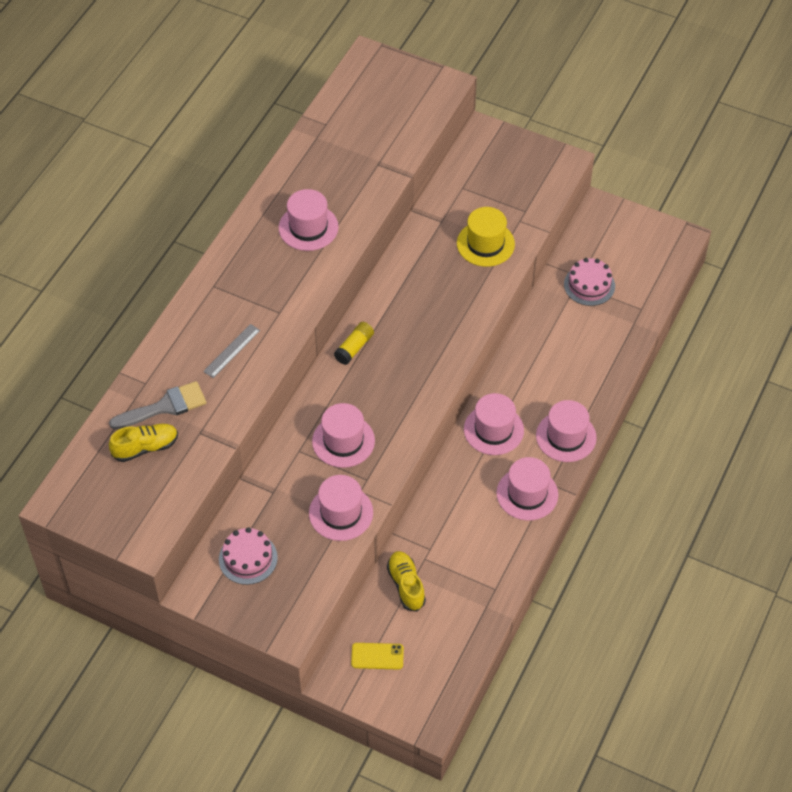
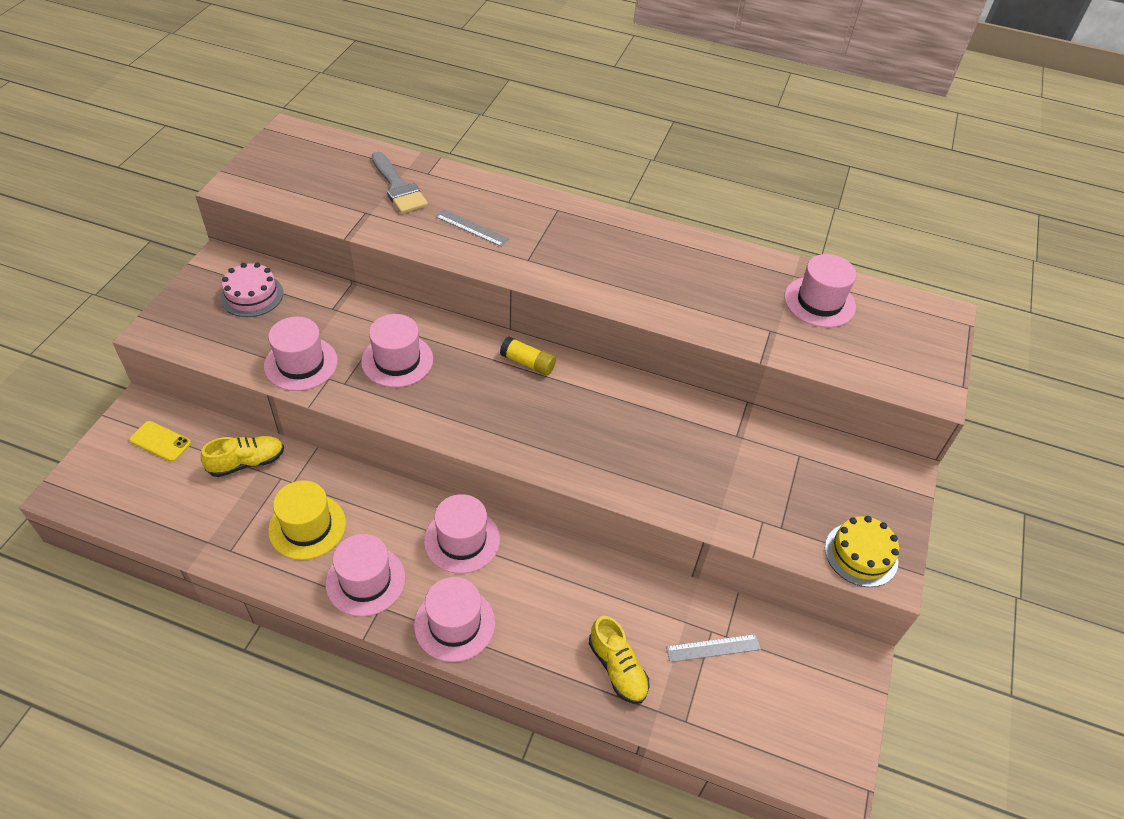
camera: 80 degrees right, 5 degrees down
yellow shoe [109,424,178,462] -> yellow shoe moved to [589,616,649,704]
pink hat [279,189,339,251] -> pink hat moved to [784,254,856,328]
yellow phone [351,643,404,670] -> yellow phone turned 60 degrees counterclockwise [129,421,191,462]
yellow hat [457,207,515,267] -> yellow hat moved to [268,480,346,560]
pink cake [564,258,615,306] -> grey ruler [666,634,761,662]
none -> yellow cake [825,516,899,587]

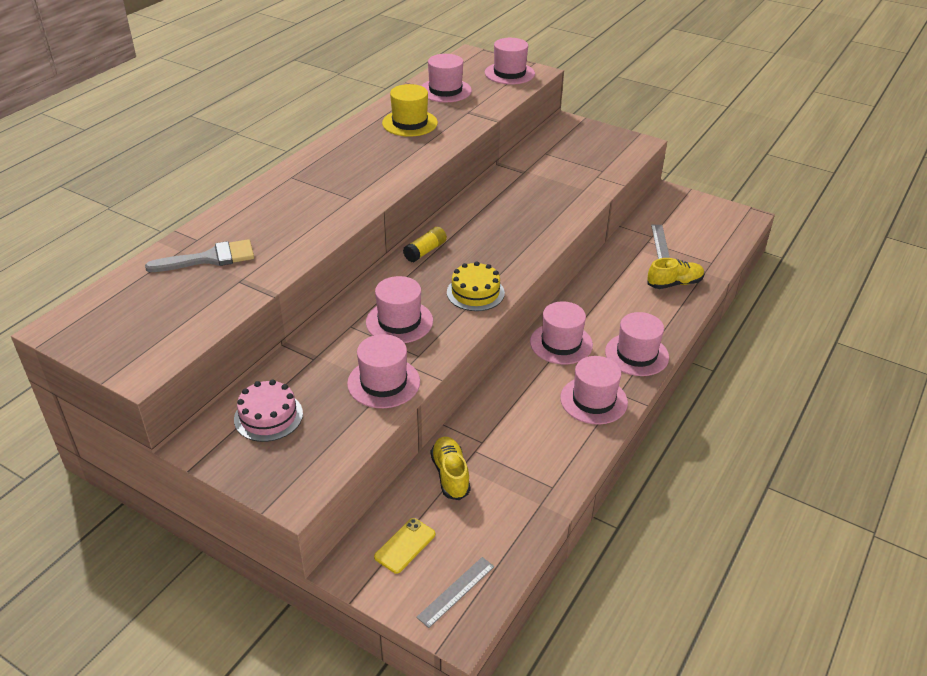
camera: 75 degrees left, 10 degrees down
yellow hat [268,480,346,560] -> yellow hat moved to [382,84,438,137]
grey ruler [436,209,509,247] -> grey ruler moved to [416,557,495,628]
yellow cake [825,516,899,587] -> yellow cake moved to [447,261,505,311]
none -> pink hat [485,38,535,85]

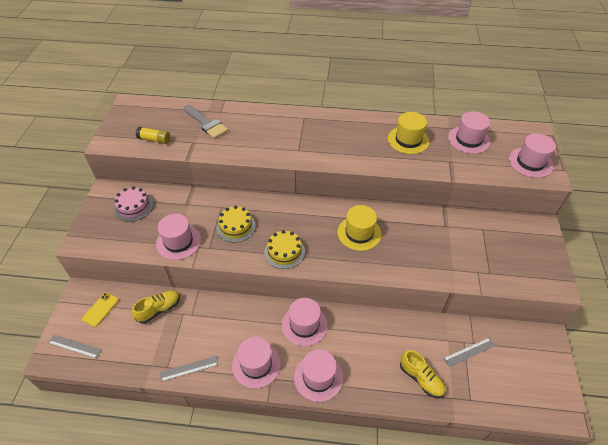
camera: 65 degrees right, 10 degrees up
pink hat [366,276,433,343] -> yellow cake [217,206,256,242]
yellow phone [374,518,435,574] -> yellow phone turned 75 degrees counterclockwise [82,292,119,327]
yellow glue stick [403,227,447,262] -> yellow glue stick moved to [136,127,170,144]
none -> grey ruler [160,356,218,382]
none -> yellow hat [337,205,382,251]

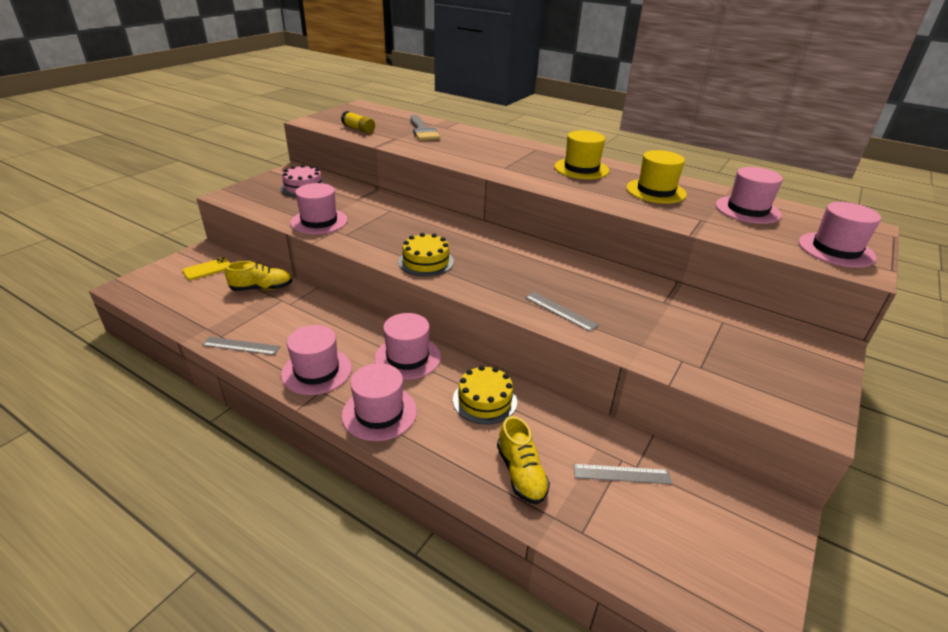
camera: 25 degrees right, 15 degrees down
grey ruler [48,335,102,358] -> grey ruler moved to [525,292,599,332]
yellow cake [217,206,256,242] -> yellow cake moved to [453,365,517,425]
yellow hat [337,205,382,251] -> yellow hat moved to [554,130,609,179]

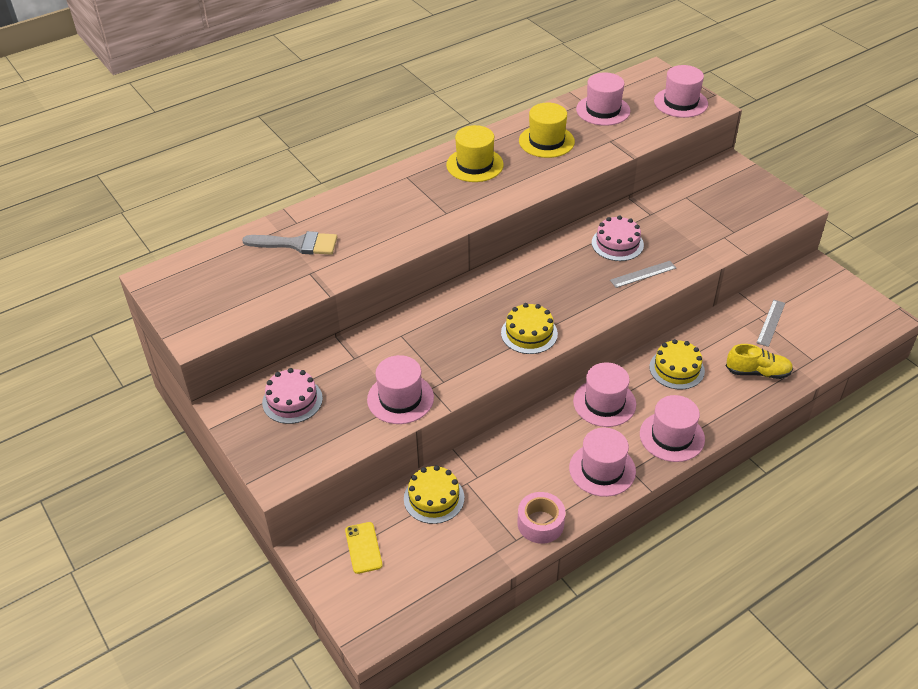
camera: 65 degrees left, 10 degrees up
grey ruler [202,337,281,355] -> pink tape [517,492,565,544]
yellow shoe [225,261,292,291] -> yellow cake [404,465,464,524]
yellow glue stick [341,111,375,134] -> none
none -> pink cake [592,216,644,261]

